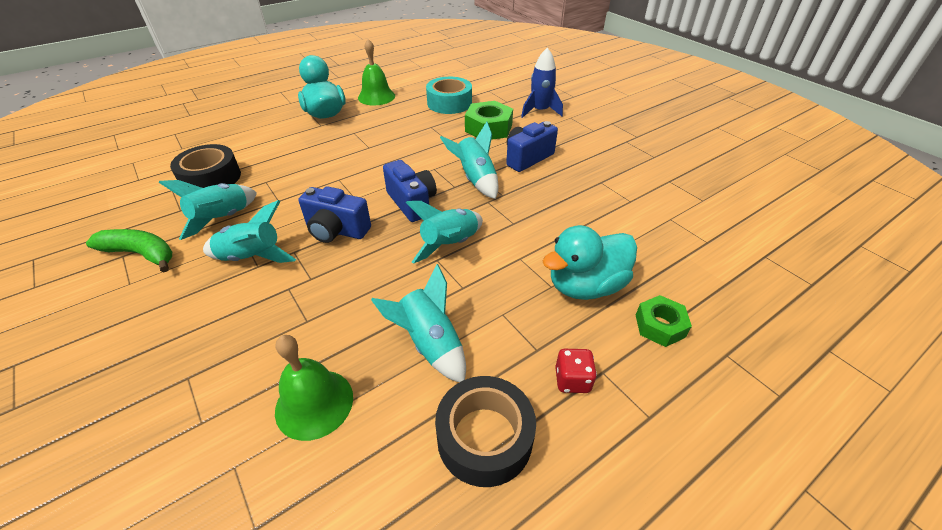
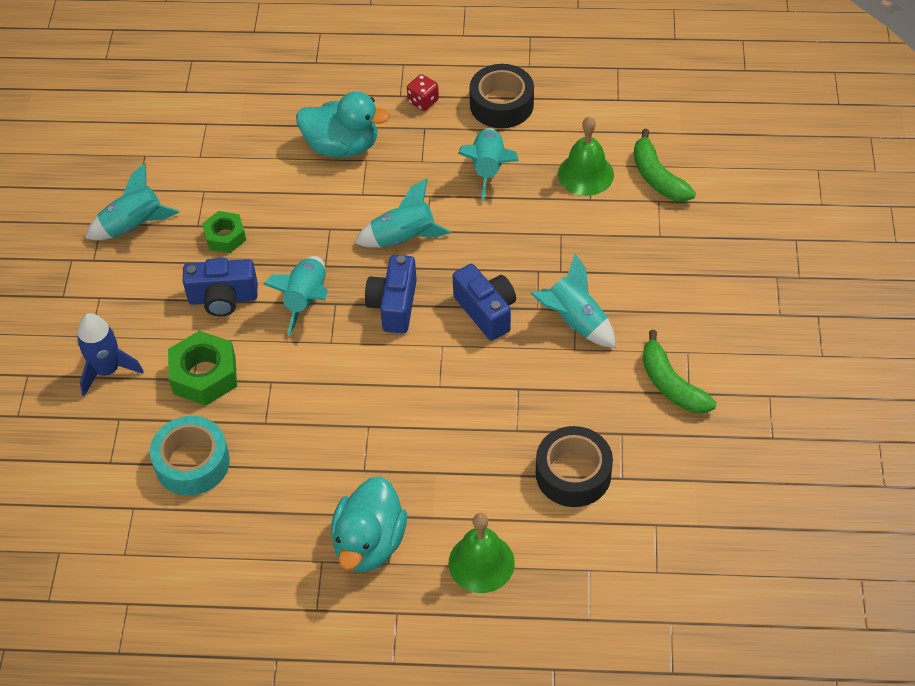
camera: 140 degrees left, 10 degrees up
turquoise rocket [159,180,257,240] -> turquoise rocket moved to [85,163,179,240]
green bell [358,39,395,105] -> green bell moved to [448,513,515,593]
green nut [636,295,692,347] -> green nut moved to [202,211,246,253]
none -> green banana [634,129,696,202]

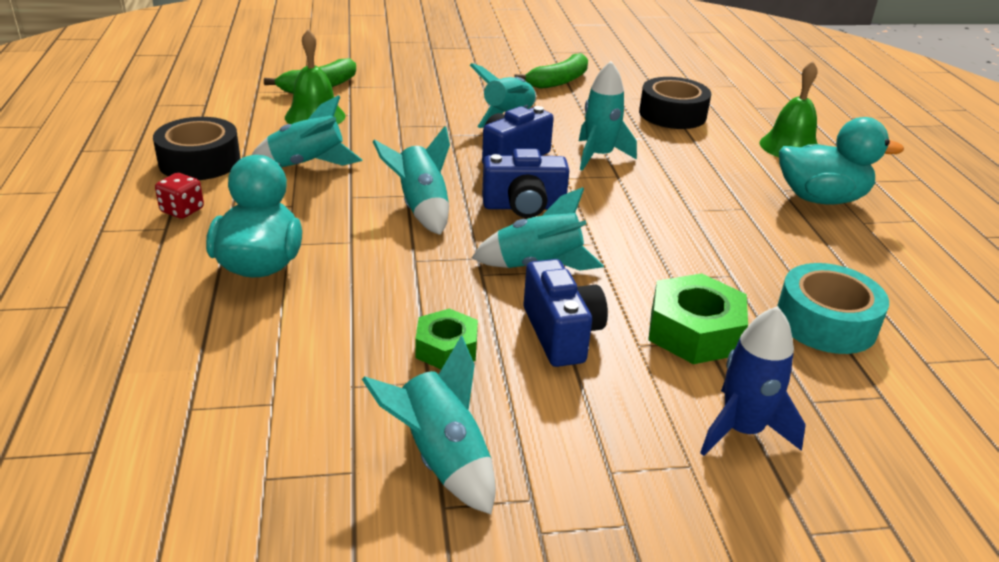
camera: 105 degrees left, 20 degrees down
none -> turquoise rocket [579,61,637,171]

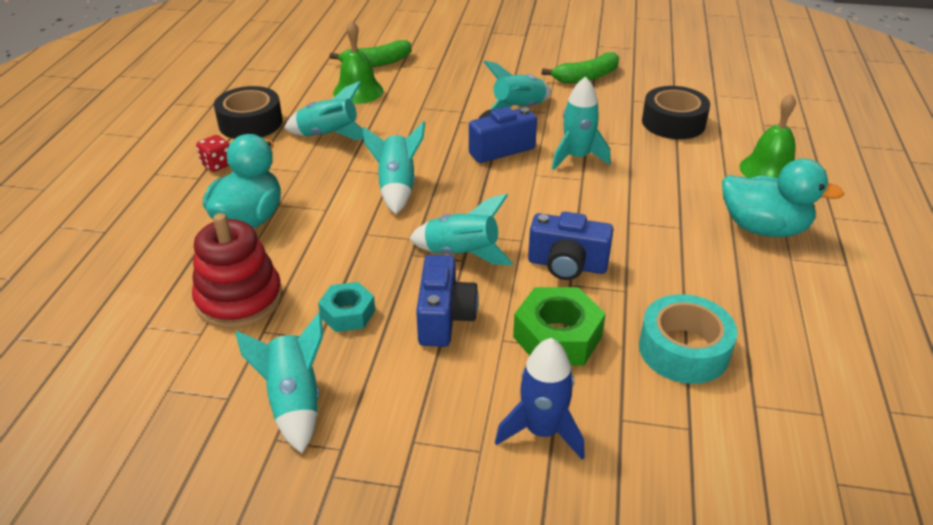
camera: 20 degrees right, 5 degrees up
green nut [415,308,478,369] -> turquoise nut [318,282,375,332]
blue camera [482,149,569,218] -> blue camera moved to [528,212,614,280]
none -> red stacking toy [192,213,283,329]

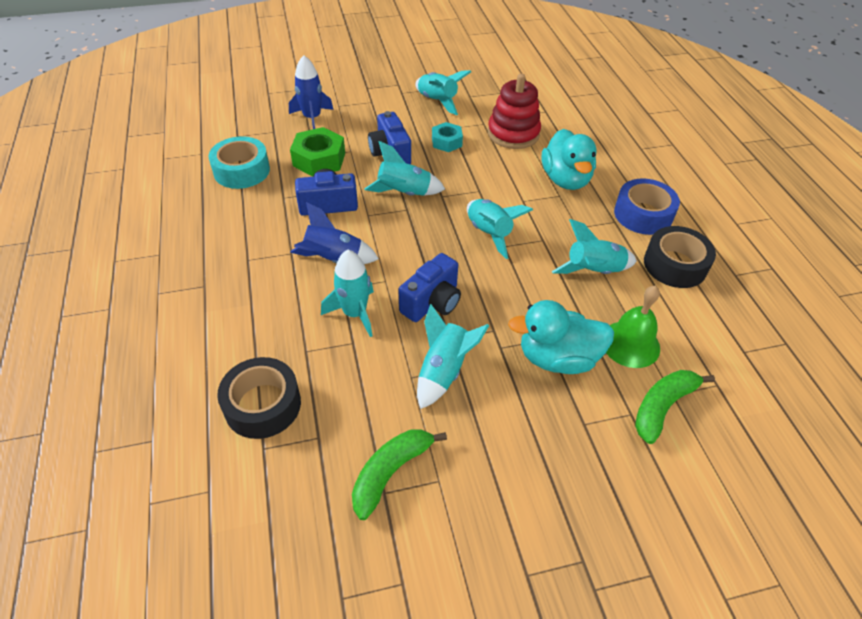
camera: 155 degrees right, 10 degrees up
red dice [196,135,230,172] -> blue tape [614,179,680,235]
turquoise duck [722,158,844,237] -> turquoise duck moved to [508,300,614,374]
green bell [739,93,796,178] -> none
none -> blue rocket [290,202,379,264]

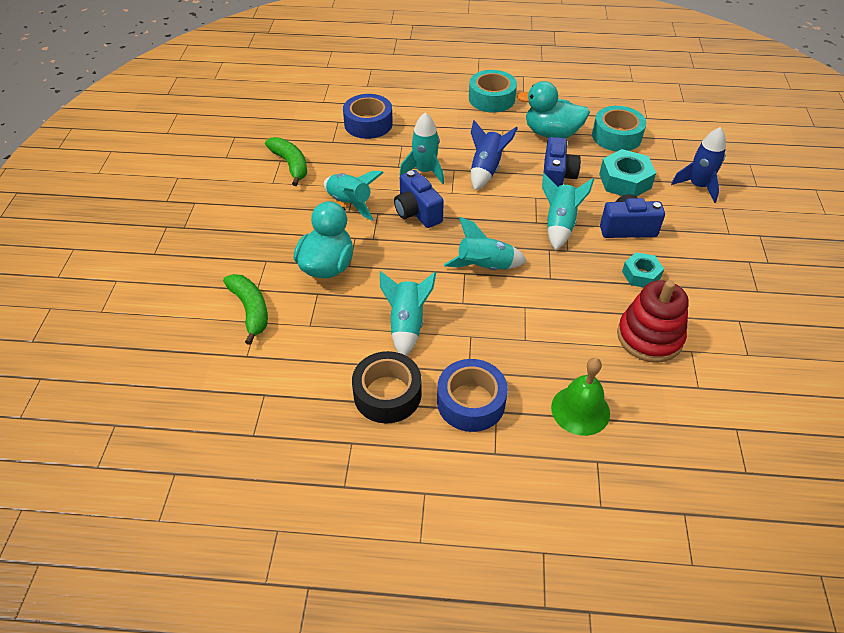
camera: 110 degrees right, 0 degrees up
black tape [217,357,301,439] -> blue tape [343,94,393,139]
green nut [290,127,345,177] -> turquoise nut [599,149,656,197]
turquoise rocket [415,70,471,115] -> none
turquoise duck [542,129,597,190] -> turquoise duck moved to [517,81,590,138]
green bell [606,286,660,368] -> green bell moved to [551,358,610,436]
none -> turquoise tape [469,70,517,113]

